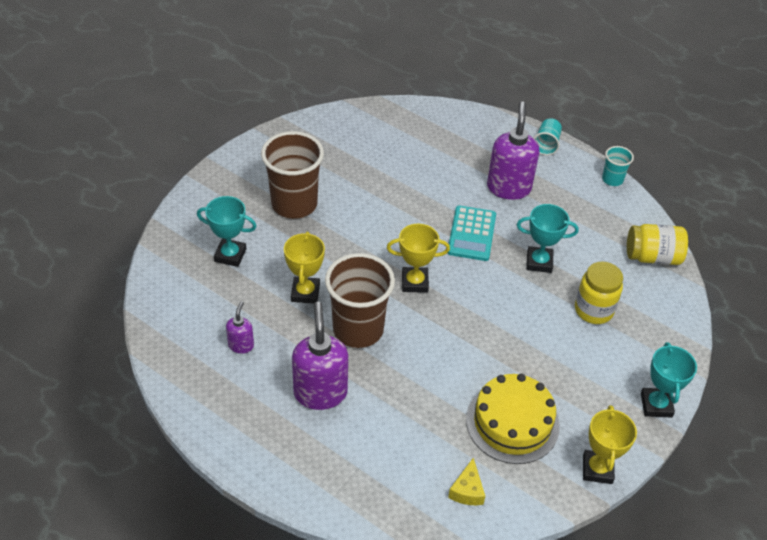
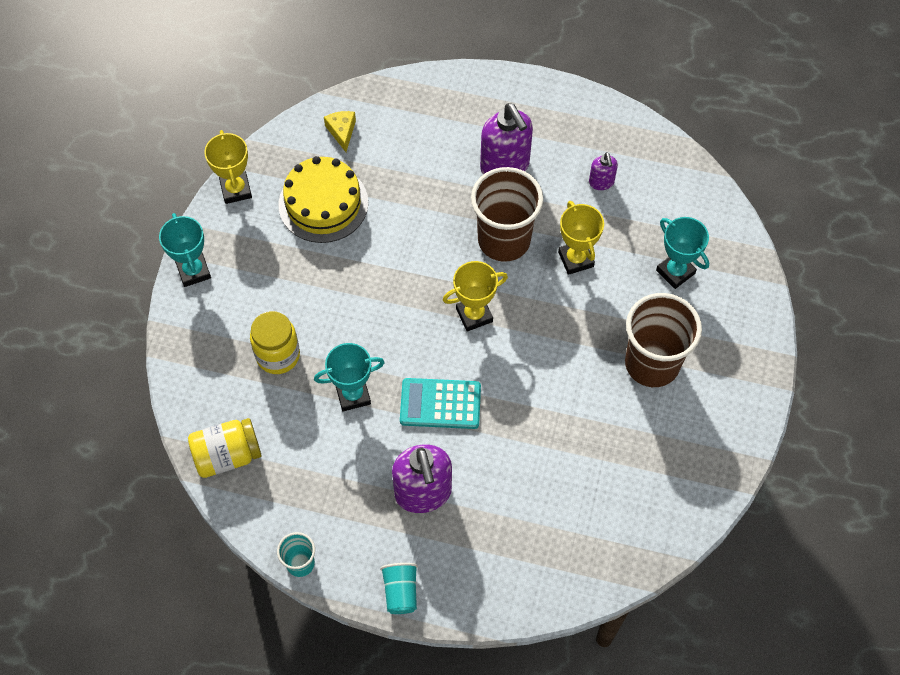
camera: 160 degrees right, 15 degrees up
turquoise trophy [197,196,257,267] -> turquoise trophy turned 60 degrees clockwise [656,217,709,289]
turquoise calculator [448,206,496,261] -> turquoise calculator turned 75 degrees counterclockwise [400,378,481,429]

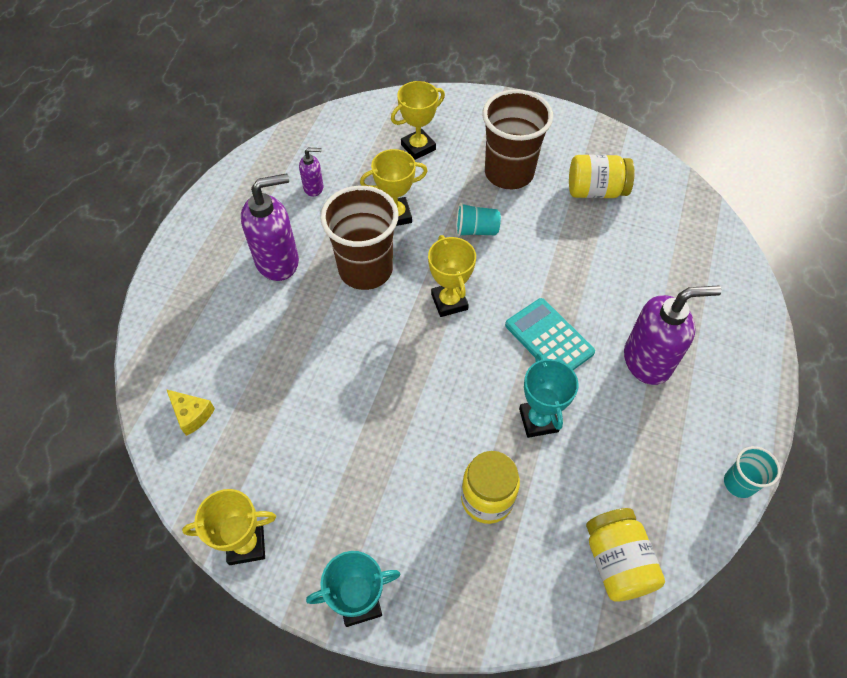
camera: 85 degrees left, 5 degrees down
yellow cake [278,156,368,243] -> none
yellow cheese [324,111,356,152] -> yellow cheese turned 135 degrees counterclockwise [166,389,215,436]
turquoise cup [380,563,418,614] -> turquoise cup moved to [456,203,501,237]
turquoise calculator [400,378,481,429] -> turquoise calculator turned 135 degrees clockwise [505,298,595,370]
turquoise trophy [656,217,709,289] -> yellow trophy [391,81,445,160]
none -> yellow jar [569,155,635,198]

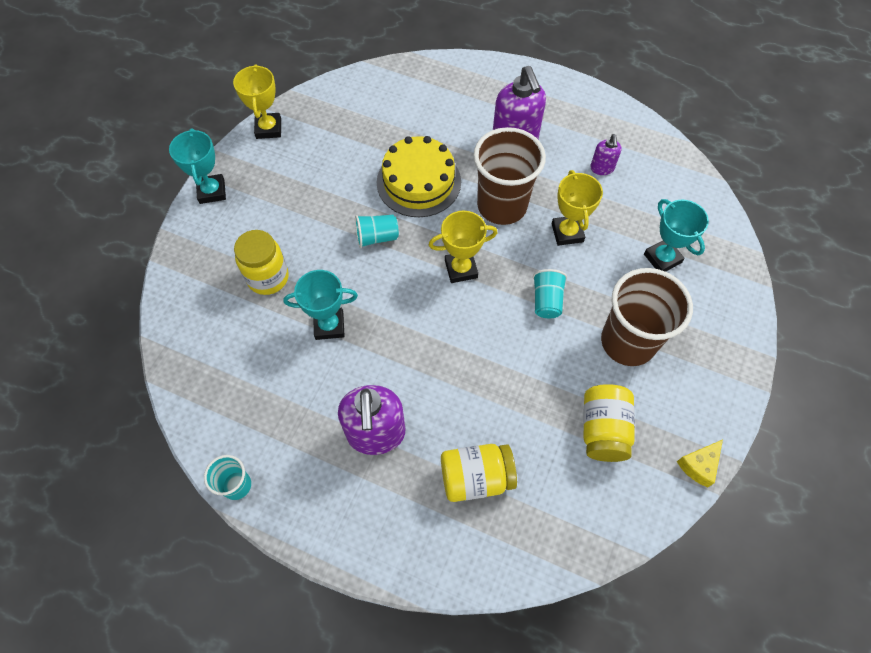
camera: 95 degrees right, 5 degrees up
yellow cheese [166,389,215,436] -> yellow cheese moved to [677,440,723,487]
yellow trophy [391,81,445,160] -> turquoise trophy [644,199,709,272]
turquoise calculator [505,298,595,370] -> none
yellow jar [586,508,665,602] -> yellow jar moved to [441,444,517,502]
none -> turquoise cup [355,215,399,248]
none -> yellow cake [377,136,461,217]

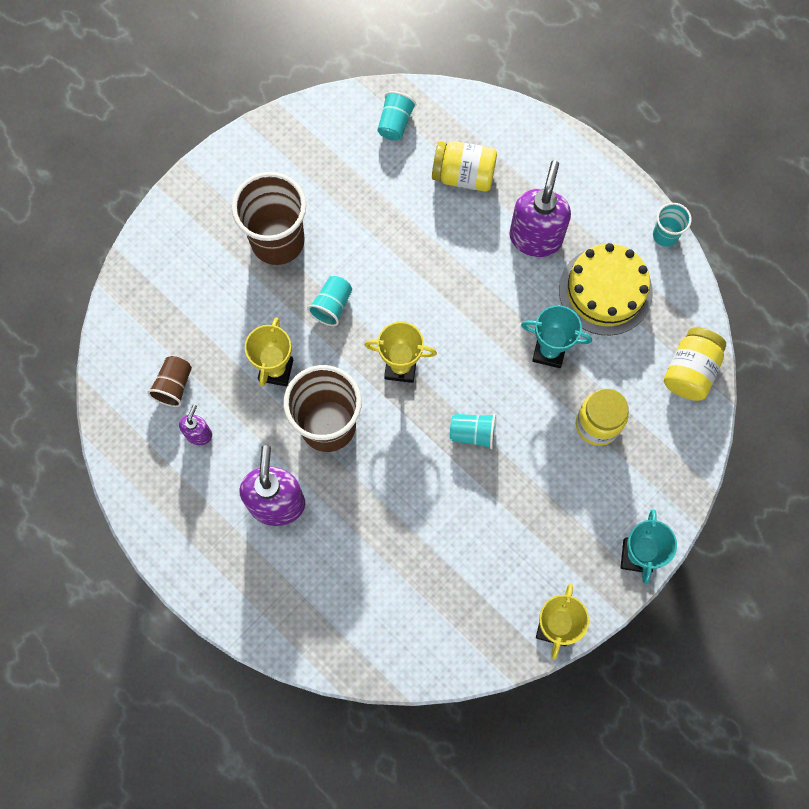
camera: 160 degrees left, 10 degrees up
yellow cake [377,136,461,217] -> yellow cake moved to [559,243,653,335]
yellow jar [583,384,635,462] -> yellow jar moved to [664,327,726,401]
turquoise trophy [644,199,709,272] -> none
yellow cheese [677,440,723,487] -> none
none -> brown cup [147,356,192,407]
none -> turquoise cup [377,91,416,141]

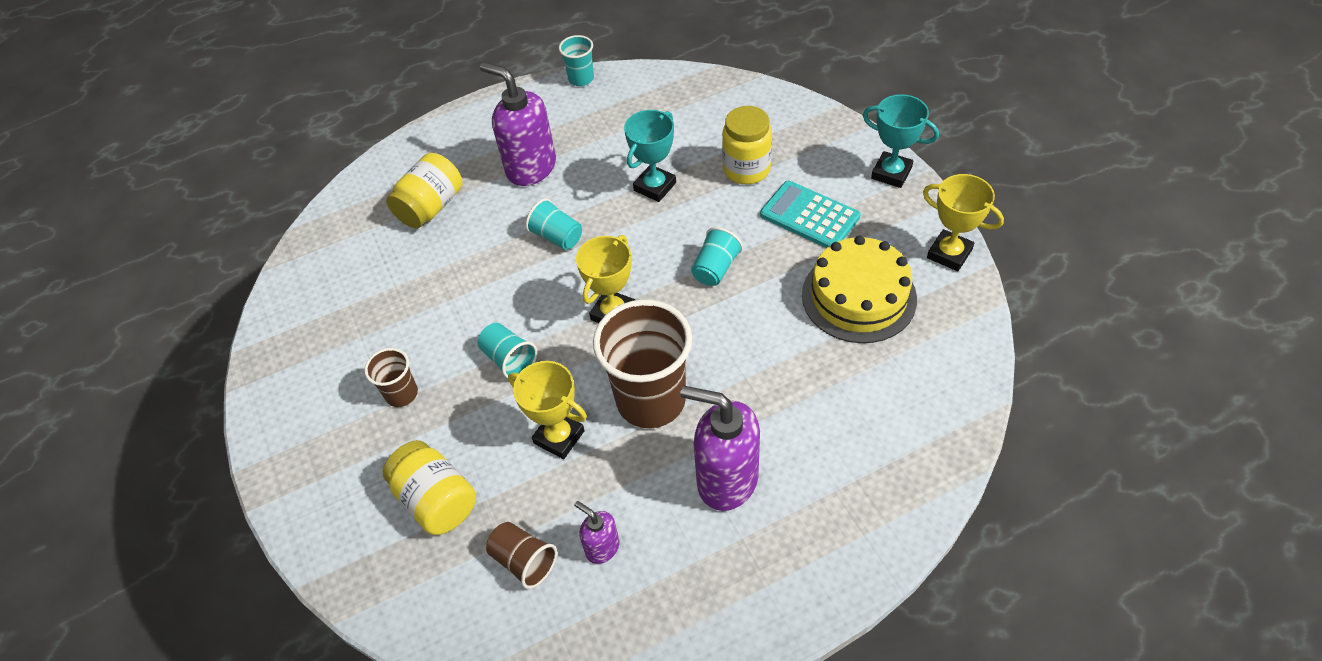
camera: 65 degrees left, 20 degrees down
brown cup [232,172,306,265] -> brown cup [364,348,418,407], size x0.49
turquoise cup [377,91,416,141] -> turquoise cup moved to [525,198,582,250]
yellow cake [559,243,653,335] -> yellow cake moved to [802,236,917,343]
yellow jar [664,327,726,401] -> yellow jar moved to [383,440,476,535]
none -> turquoise calculator [760,181,860,248]

